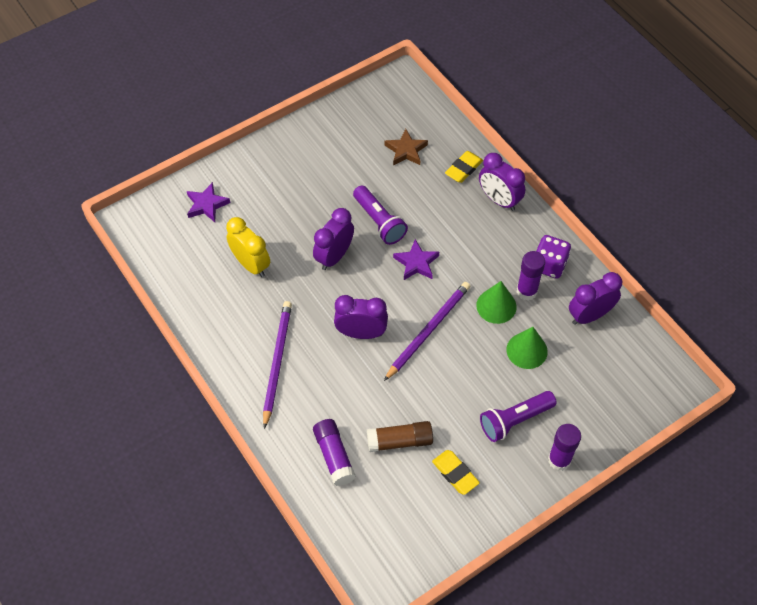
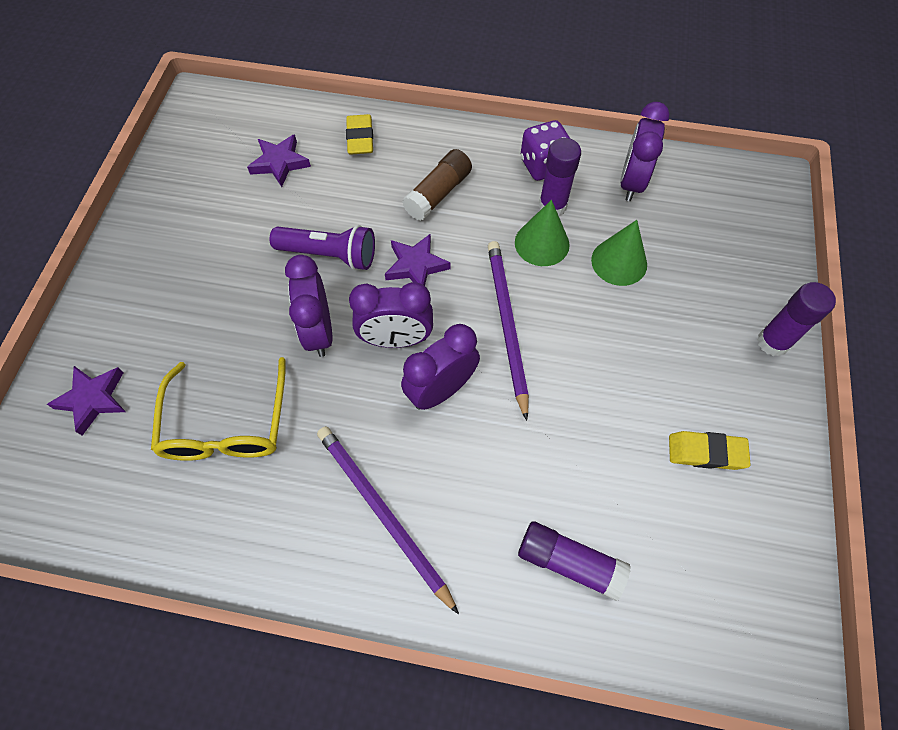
camera: 45 degrees left, 5 degrees up
yellow clock [226,217,270,277] -> yellow glasses [151,357,286,461]
brown glue stick [367,421,433,452] -> brown glue stick moved to [402,149,472,221]
brown star [385,129,428,166] -> purple star [247,134,311,187]
purple clock [479,153,525,211] -> purple clock moved to [349,282,433,348]
purple flashlight [480,391,557,442] -> none

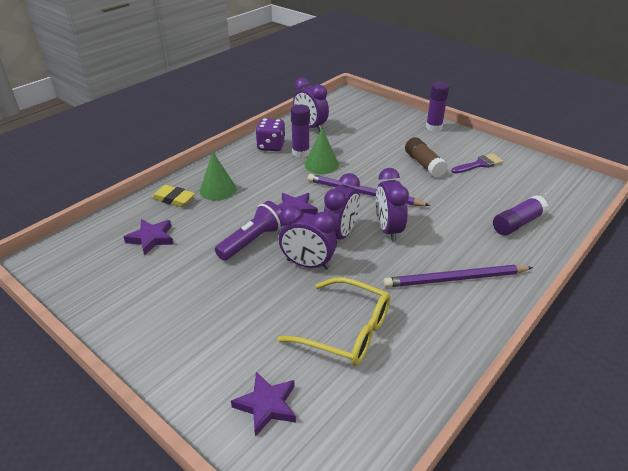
camera: 60 degrees left, 25 degrees down
brown glue stick [402,149,472,221] -> brown glue stick moved to [405,137,448,178]
green cone [591,220,647,286] -> green cone moved to [200,152,236,201]
yellow eraser [669,431,751,470] -> purple brush [451,154,504,174]

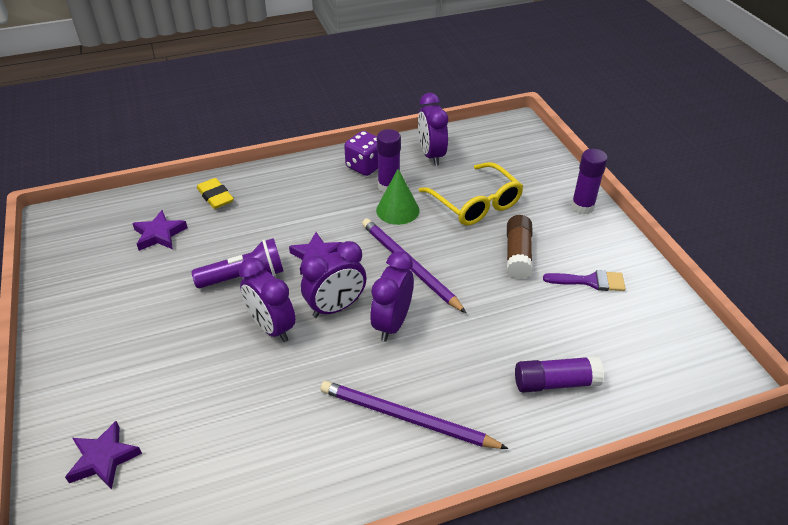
camera: 30 degrees right, 5 degrees up
green cone [200,152,236,201] -> none
yellow glasses [277,277,390,366] -> yellow glasses moved to [418,162,523,226]

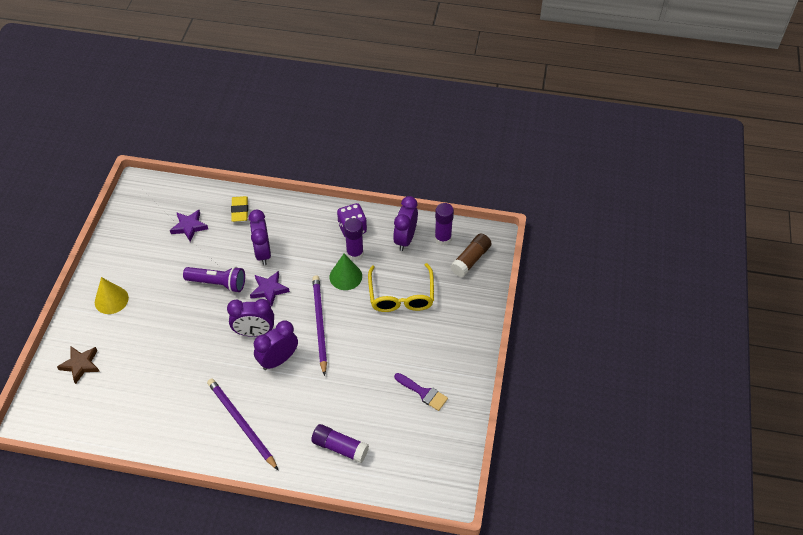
camera: 30 degrees right, 10 degrees up
purple star [65,421,142,490] -> brown star [57,347,100,384]
purple clock [239,257,296,342] -> purple clock moved to [248,210,271,265]
brown glue stick [507,215,533,279] -> brown glue stick moved to [450,234,492,277]
purple glue stick [571,149,608,214] -> purple glue stick moved to [435,203,454,246]
none -> yellow cone [95,277,129,314]

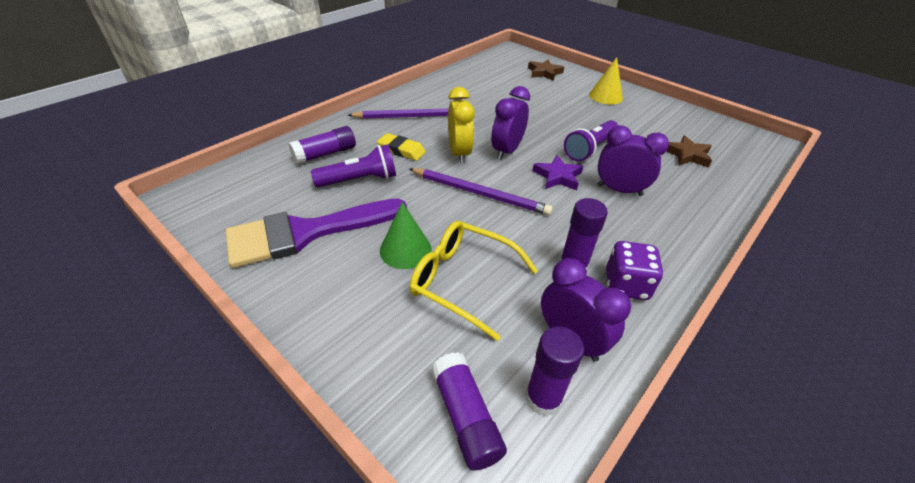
camera: 120 degrees right, 10 degrees down
purple star [170,210,208,242] -> brown star [666,135,712,168]
yellow eraser [231,196,248,222] -> yellow eraser moved to [377,133,426,161]
purple clock [254,320,298,370] -> yellow clock [448,87,475,164]
green cone [330,254,362,290] -> green cone moved to [380,202,432,269]
purple brush [394,373,448,411] -> purple brush [226,198,407,268], size x2.13
brown glue stick [450,234,492,277] -> purple glue stick [431,352,507,470]
none -> purple flashlight [311,144,396,187]

